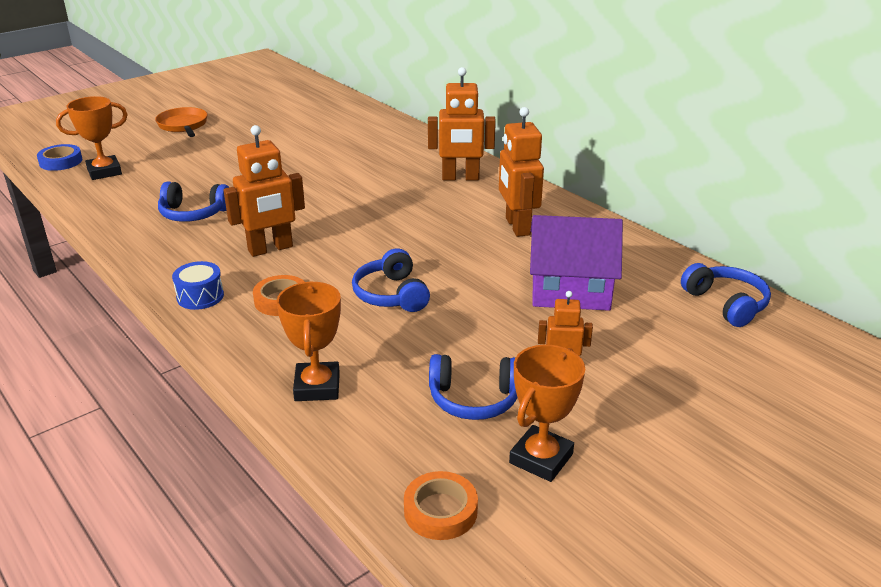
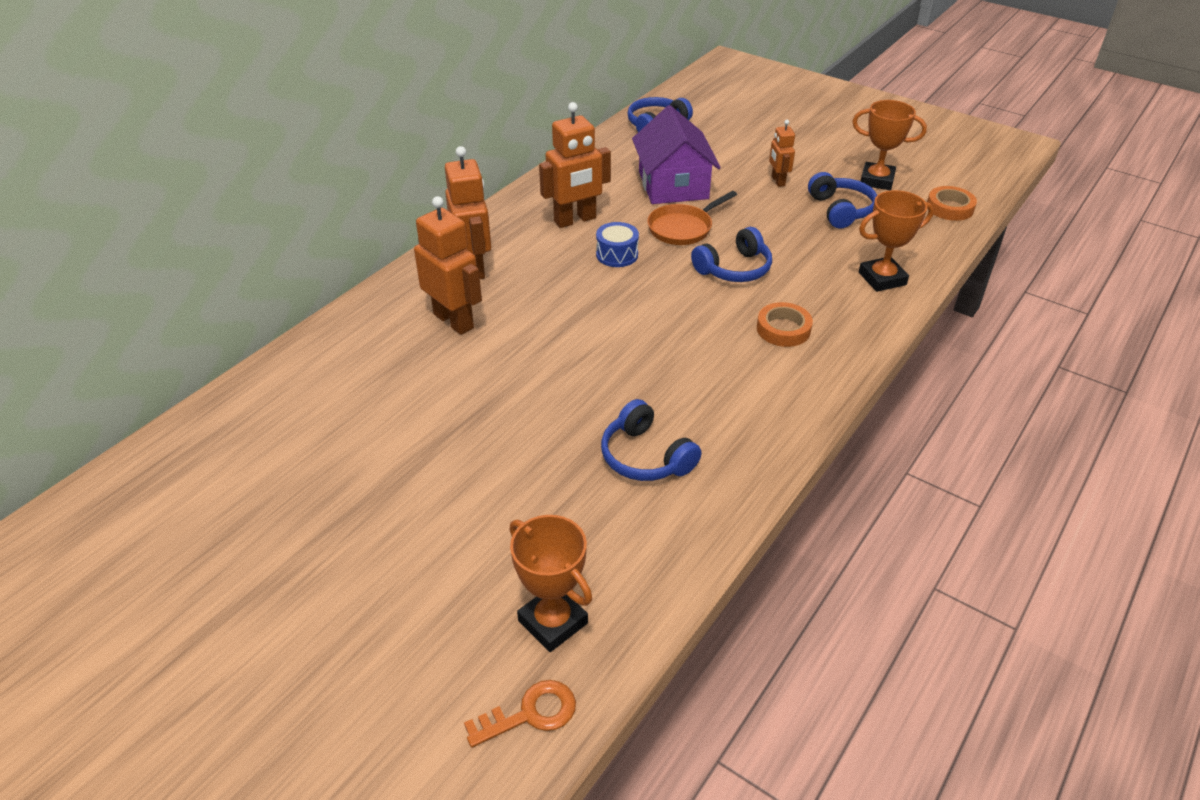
camera: 105 degrees left, 10 degrees up
blue tape [37,144,82,171] -> orange key [464,680,576,748]
orange pan [155,107,208,137] -> orange pan moved to [647,191,737,245]
blue headphones [158,182,229,222] -> blue headphones turned 150 degrees clockwise [601,399,701,481]
blue drum [172,261,224,310] -> blue drum moved to [596,222,639,267]
orange robot [223,125,305,257] -> orange robot moved to [414,196,482,335]

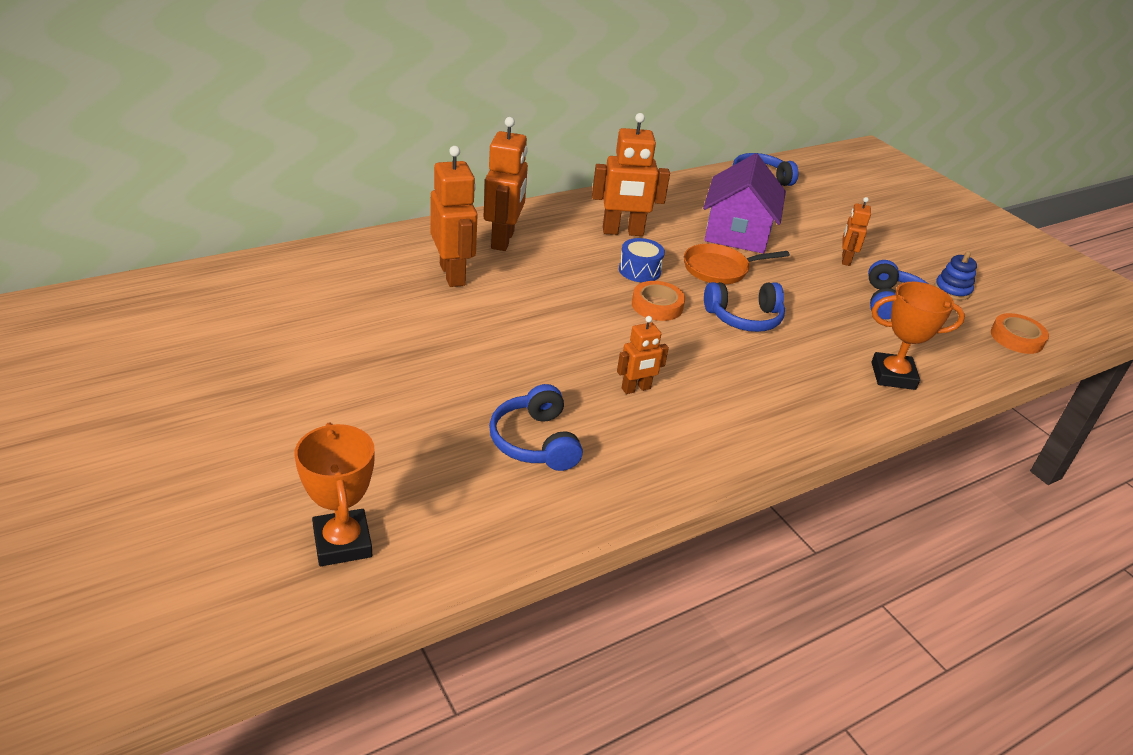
camera: 20 degrees right, 5 degrees down
orange key [464,680,576,748] -> none
orange tape [757,302,813,347] -> orange tape moved to [632,281,685,321]
orange trophy [852,100,927,190] -> blue stacking toy [934,251,977,300]
none -> orange robot [617,316,669,394]

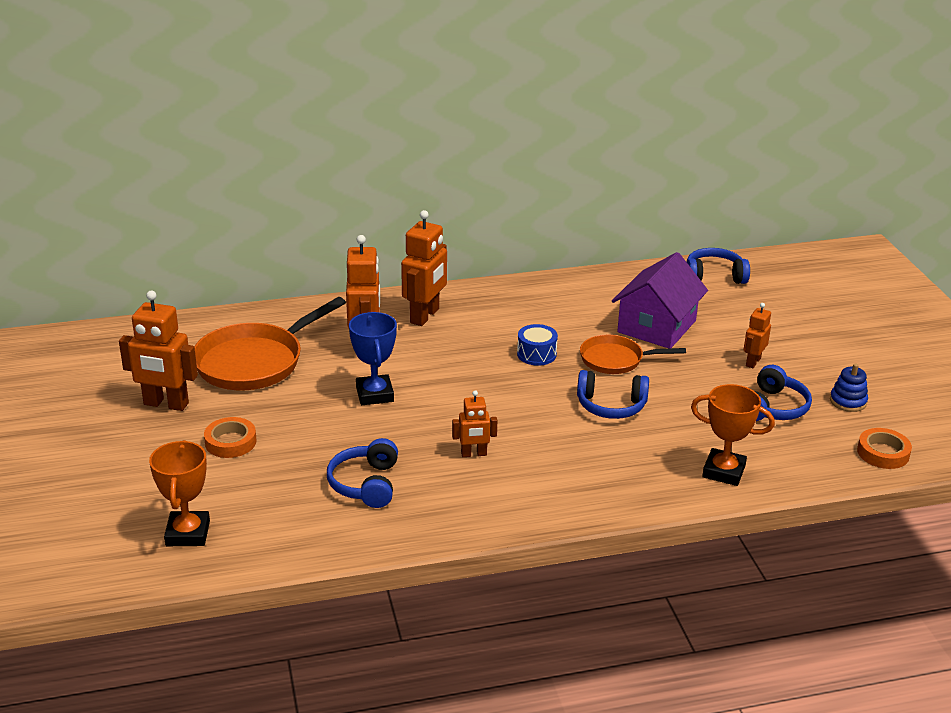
camera: 20 degrees right, 5 degrees down
orange robot [592,113,670,236] -> orange robot moved to [119,291,198,411]
orange tape [632,281,685,321] -> orange tape moved to [204,417,257,458]
none -> orange pan [194,297,346,390]
none -> blue trophy [349,312,397,405]

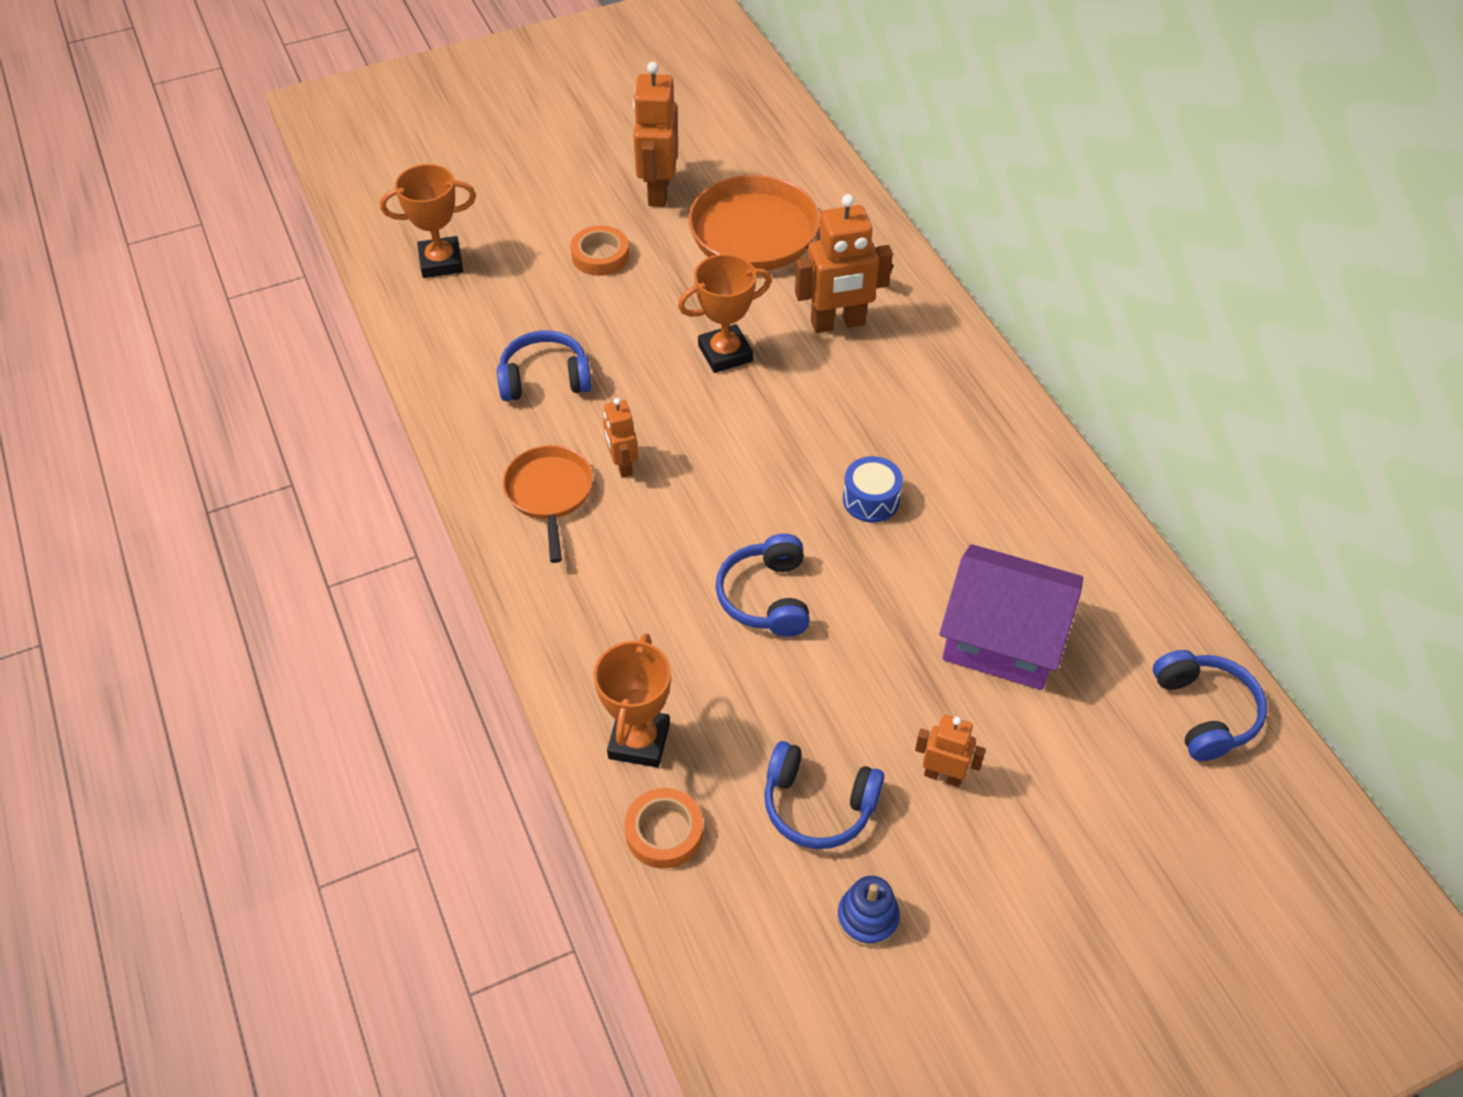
camera: 80 degrees right, 20 degrees up
blue trophy [349,312,397,405] -> orange trophy [678,254,772,373]
orange robot [401,210,447,326] -> none
orange pan [580,335,686,374] -> orange pan moved to [503,445,593,563]
orange tape [857,428,912,469] -> orange tape moved to [624,788,703,868]

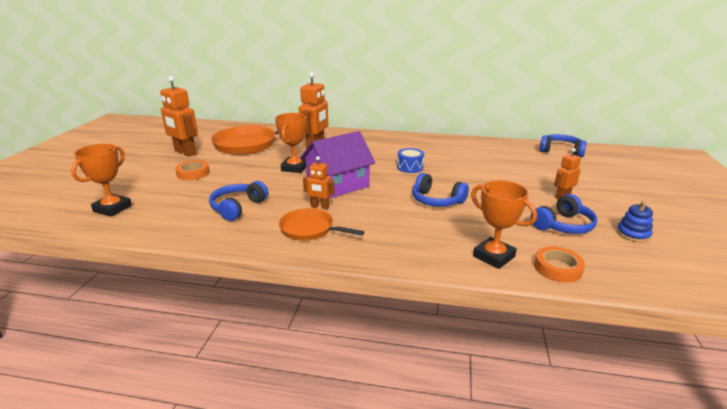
camera: 55 degrees left, 25 degrees down
purple house [939,544,1083,690] -> purple house moved to [301,131,375,199]

